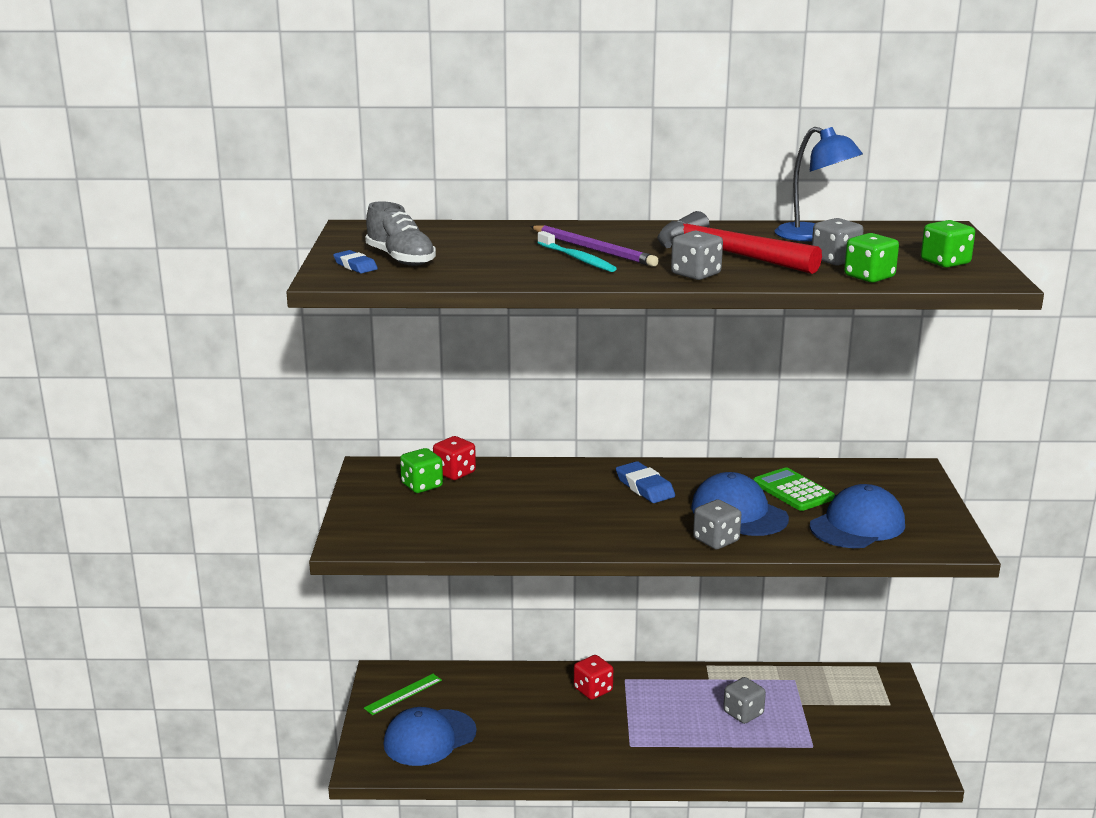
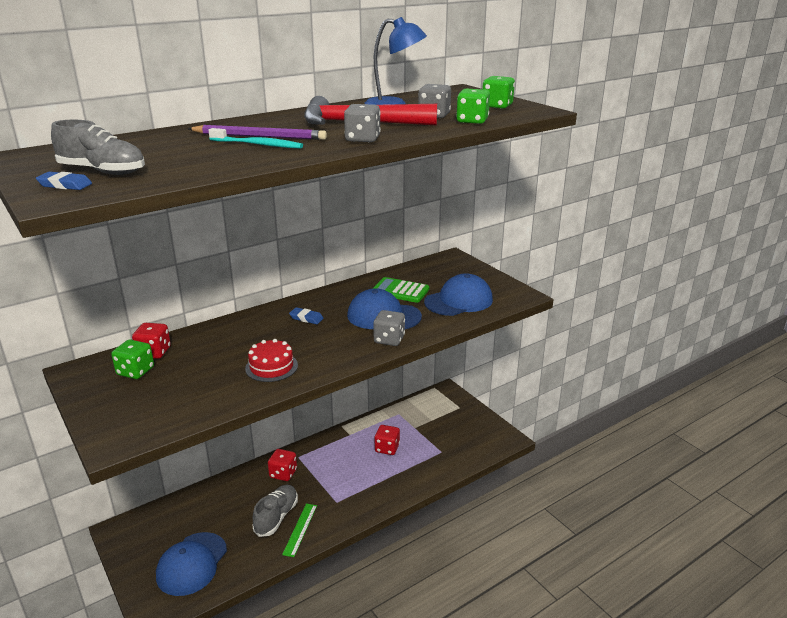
camera: 35 degrees left, 5 degrees up
green ruler [364,674,442,715] -> green ruler moved to [282,503,317,557]
blue eraser [616,461,675,503] -> blue eraser [289,307,324,324], size x0.64
grey dice [723,677,766,724] -> red dice [374,425,400,455]
blue cap [810,484,905,548] -> blue cap turned 45 degrees clockwise [424,273,493,316]
none -> red cake [245,339,298,382]
none -> grey shoe [252,485,298,537]

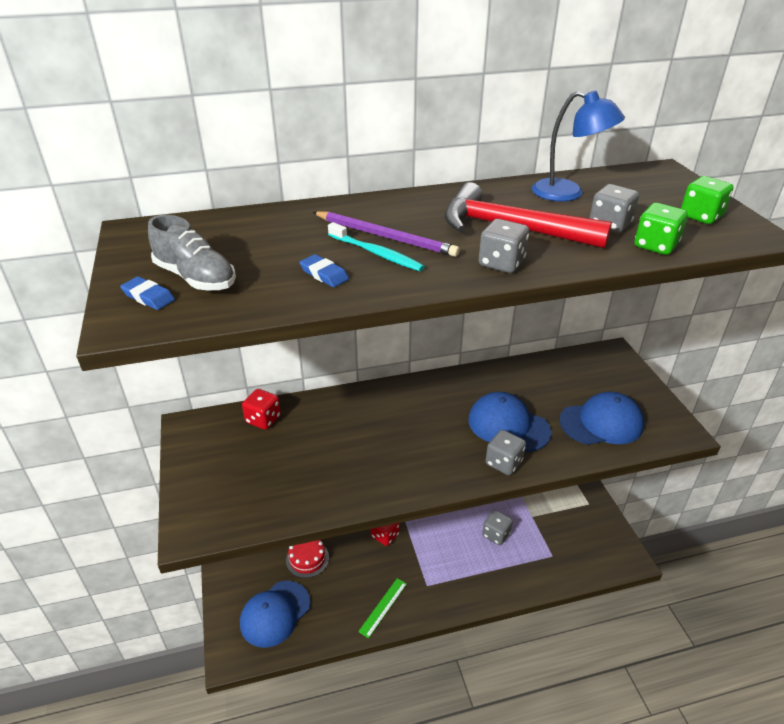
camera: 20 degrees right, 10 degrees up
green dice [111,339,154,379] -> none
red cake [245,339,298,382] -> red cake moved to [286,540,329,578]
grey shoe [252,485,298,537] -> none
blue eraser [289,307,324,324] -> blue eraser moved to [300,254,349,287]
green calculator [373,277,429,303] -> none
red dice [374,425,400,455] -> grey dice [482,510,513,545]

